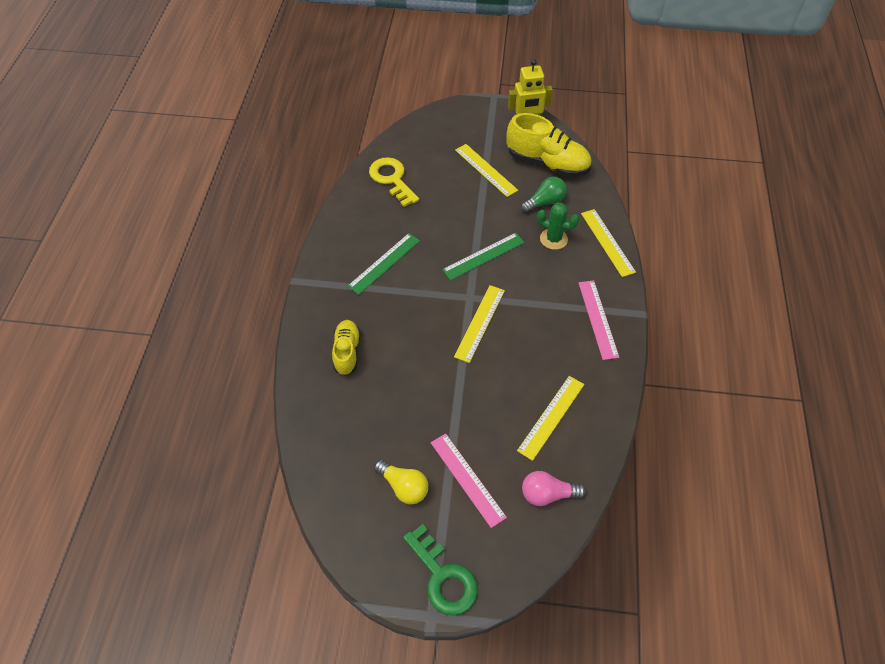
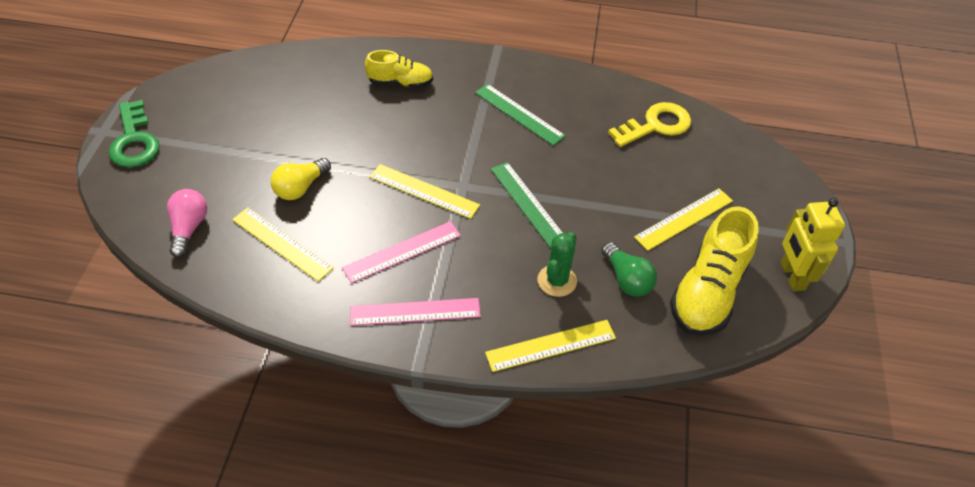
camera: 90 degrees right, 5 degrees down
yellow light bulb [374,459,428,504] -> yellow light bulb moved to [271,158,331,200]
green key [403,524,478,616] -> green key turned 75 degrees counterclockwise [109,100,160,168]
pink ruler [431,433,507,528] -> pink ruler moved to [342,221,461,283]

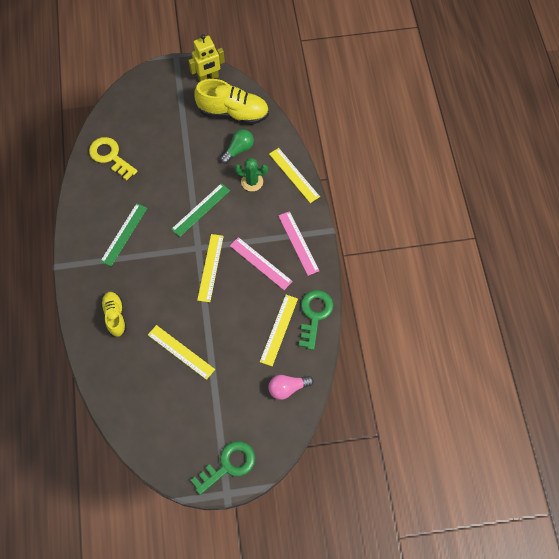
camera: 105 degrees left, 15 degrees up
yellow light bulb [271,158,331,200] -> none
yellow ruler [634,188,733,251] -> yellow ruler moved to [148,325,215,380]
none -> green key [298,290,333,350]

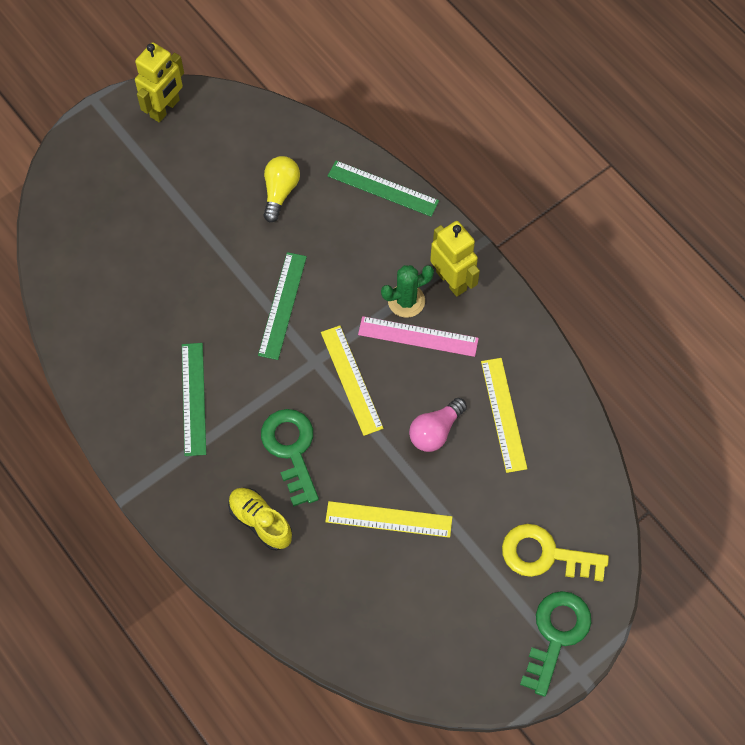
camera: 30 degrees left, 0 degrees up
yellow key [89,137,138,180] -> yellow key moved to [502,524,609,582]
yellow shoe [194,79,269,125] -> none
green light bulb [220,129,254,164] -> yellow light bulb [264,156,300,222]
green cactus [235,158,268,191] -> green cactus moved to [381,265,434,317]
pink light bulb [268,375,314,400] -> pink light bulb moved to [409,398,467,452]
yellow ruler [269,148,320,203] -> green ruler [328,161,439,217]
pink ruler [278,211,320,276] -> yellow robot [430,221,480,297]
green key [298,290,333,350] -> green key moved to [261,409,319,507]

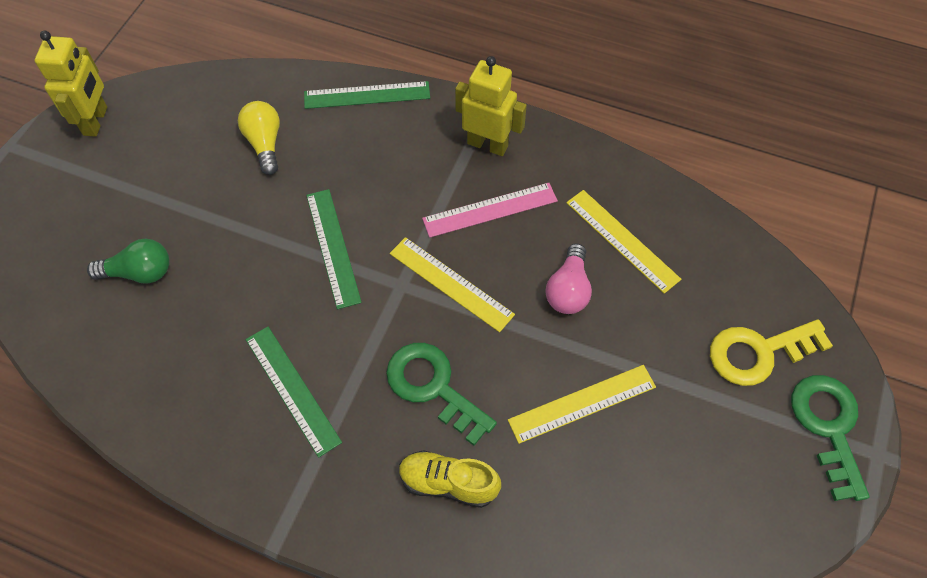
camera: 30 degrees left, 5 degrees down
green cactus [381,265,434,317] -> none
none -> green light bulb [87,239,169,284]

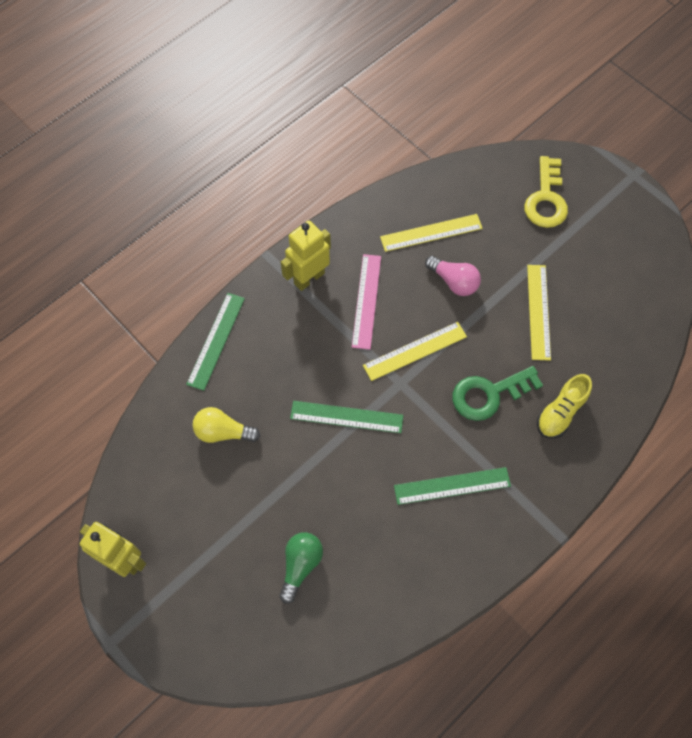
camera: 65 degrees left, 5 degrees up
green key [791,375,870,501] -> none

